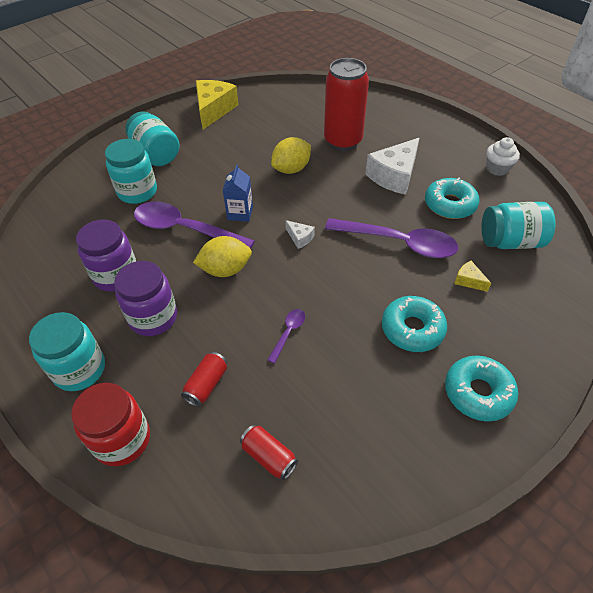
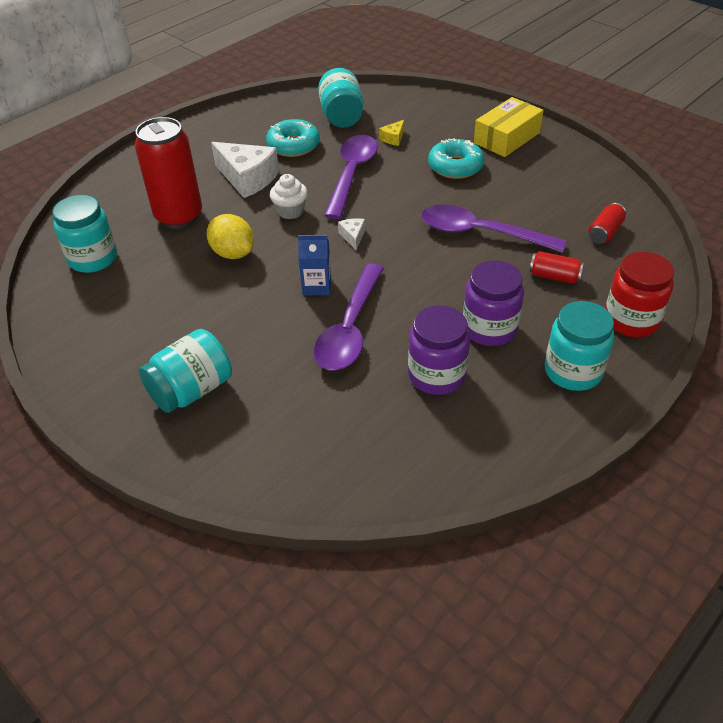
camera: 95 degrees left, 5 degrees down
turquoise jar [105,139,157,204] -> turquoise jar moved to [52,195,117,273]
yellow lemon [193,236,252,277] -> none
yellow cheese [196,80,239,129] -> none
purple spoon [268,309,305,364] -> purple spoon [421,205,566,253], size x2.27
white cheese [286,220,315,249] -> white cheese turned 45 degrees counterclockwise [338,218,365,250]
turquoise donut [445,356,518,422] -> yellow box [474,97,544,157]
white cupcake [486,137,520,176] -> white cupcake moved to [270,174,308,219]

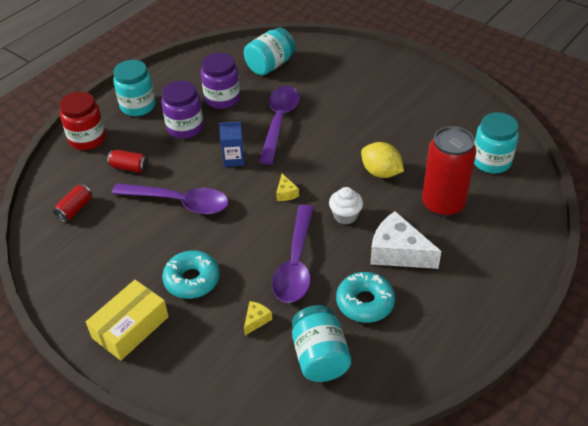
camera: 175 degrees right, 0 degrees up
turquoise jar [139,329,232,413] -> turquoise jar moved to [244,28,296,75]
blue carton [298,235,331,295] -> blue carton moved to [219,122,244,167]
white cheese [338,218,365,250] -> yellow cheese [276,174,299,201]

